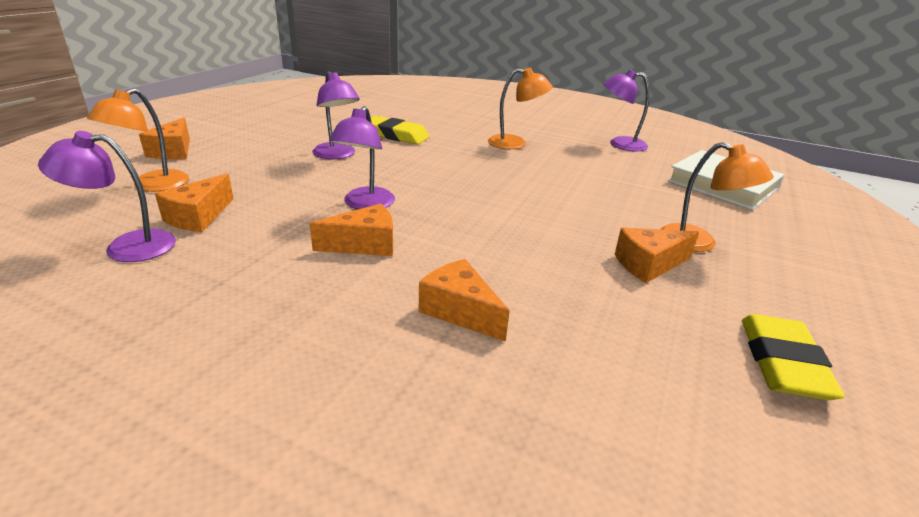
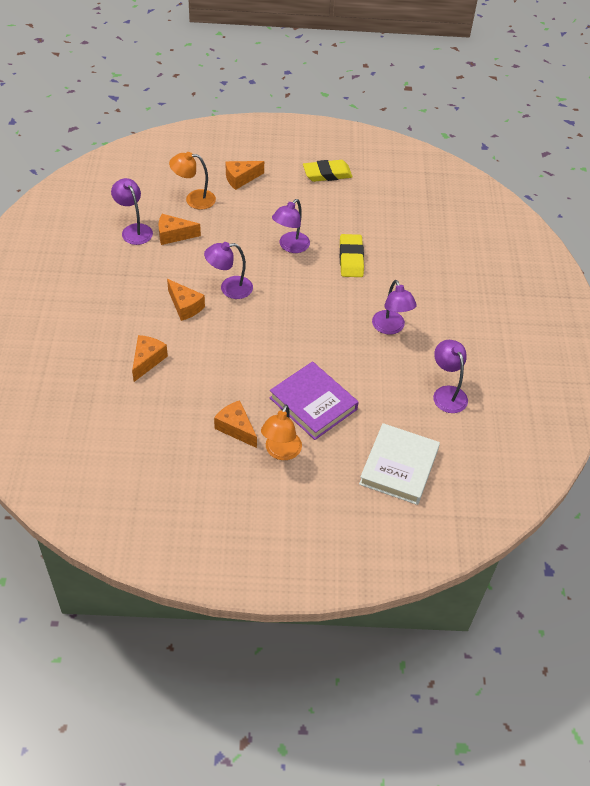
camera: 65 degrees right, 20 degrees up
orange lamp [488,67,553,149] -> purple lamp [372,280,417,335]
yellow eraser [742,314,845,400] -> yellow eraser moved to [303,160,353,182]
none -> purple book [269,362,358,440]

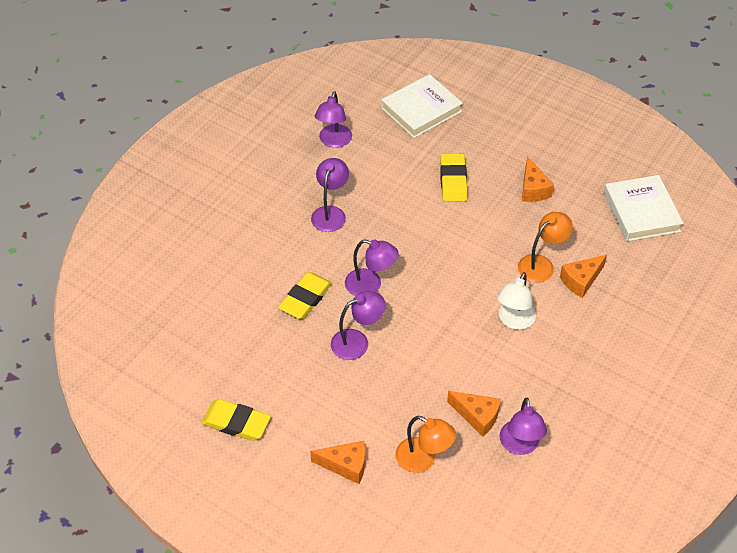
camera: 145 degrees left, 0 degrees up
orange cheese [167,279,205,321] -> white lamp [497,272,536,330]
purple lamp [204,242,253,299] -> purple lamp moved to [345,239,399,296]
orange lamp [261,405,302,460] -> orange lamp moved to [518,212,573,283]
purple book [269,362,358,440] -> yellow eraser [440,153,467,202]
none -> white book [604,175,684,241]

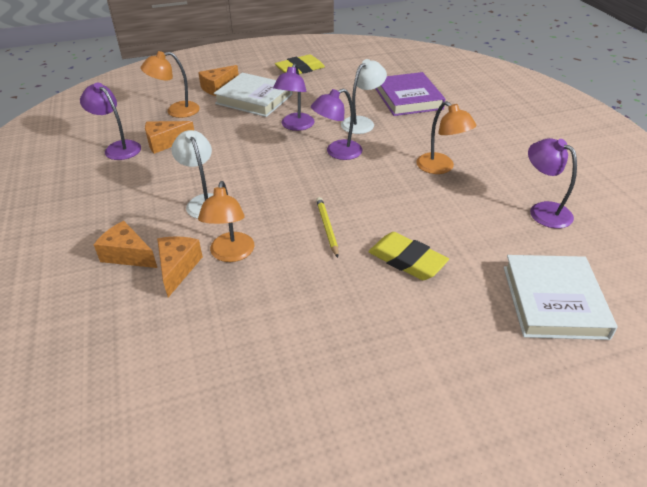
camera: 130 degrees right, 10 degrees down
yellow eraser [278,272,332,319] -> white lamp [341,59,387,134]
purple lamp [311,158,349,232] -> orange lamp [416,101,477,174]
orange cheese [522,156,554,202] -> orange cheese moved to [94,221,157,268]
white book [604,175,684,241] -> white book moved to [214,73,293,117]
none -> yellow pencil [316,197,338,258]
none -> purple book [375,72,445,116]

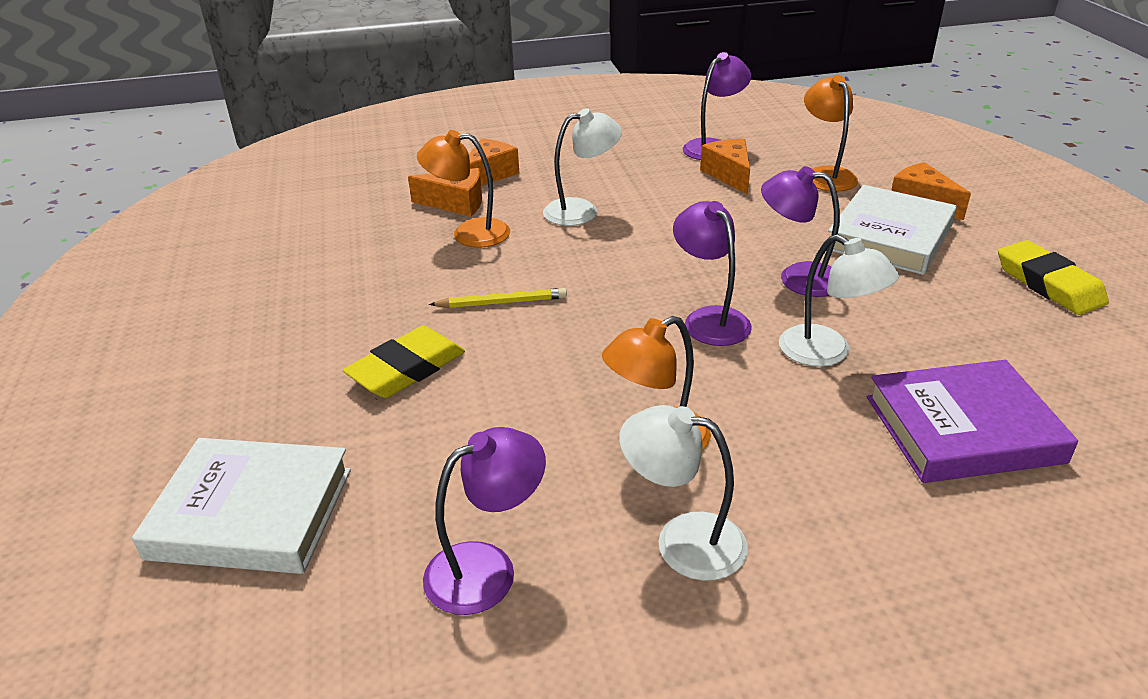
camera: 95 degrees right, 5 degrees down
none -> white lamp [619,405,748,581]

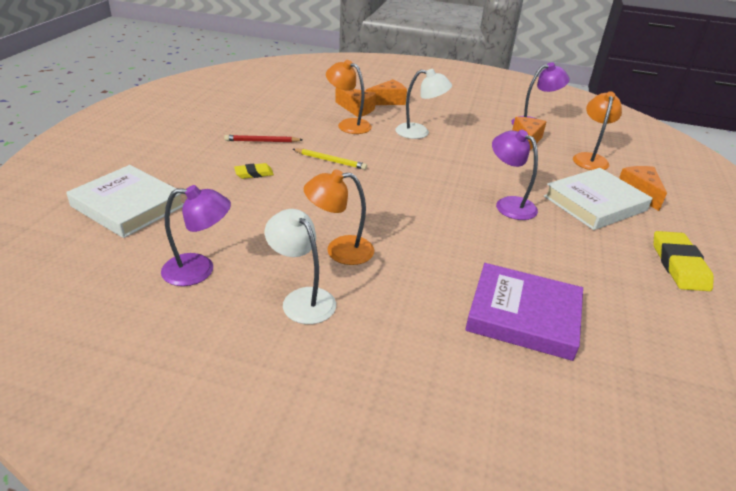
camera: 25 degrees right, 0 degrees up
yellow eraser [343,326,465,398] -> yellow eraser [234,163,274,179], size x0.56
purple lamp [673,201,752,346] -> none
white lamp [779,235,899,367] -> none
none -> red pencil [224,135,303,142]

